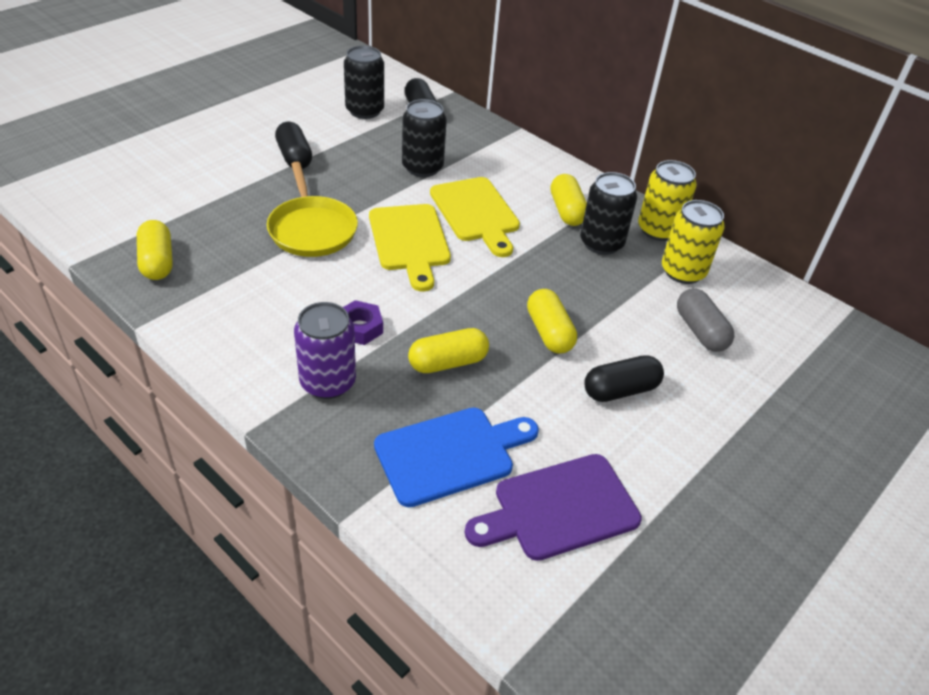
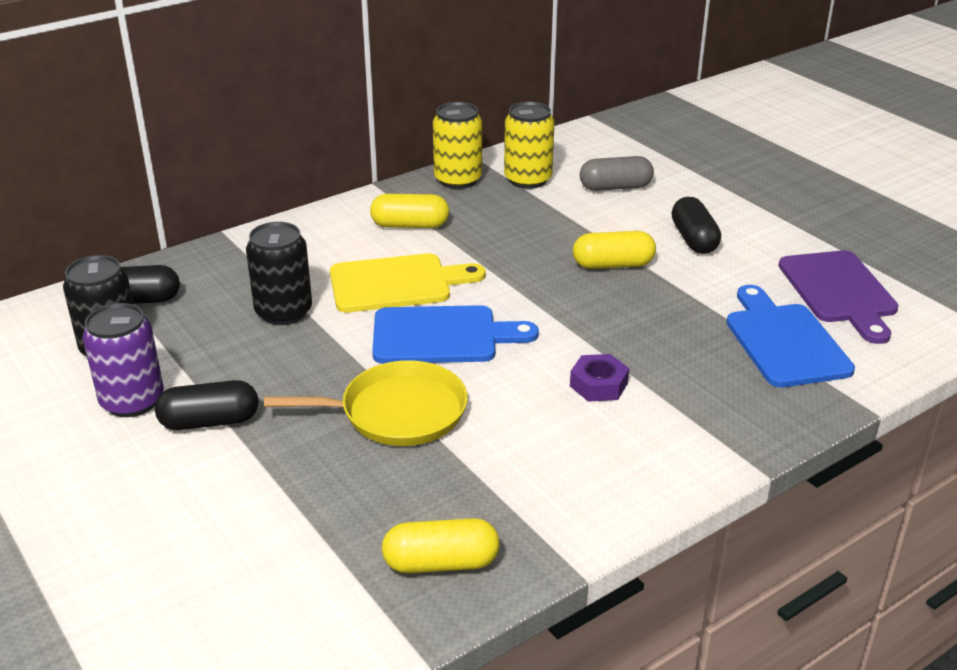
camera: 75 degrees left, 10 degrees down
purple can [294,302,356,399] -> purple can moved to [82,303,164,417]
yellow cutting board [369,204,451,291] -> blue cutting board [372,305,539,364]
yellow capsule [408,328,489,373] -> none
black can [580,172,637,255] -> none

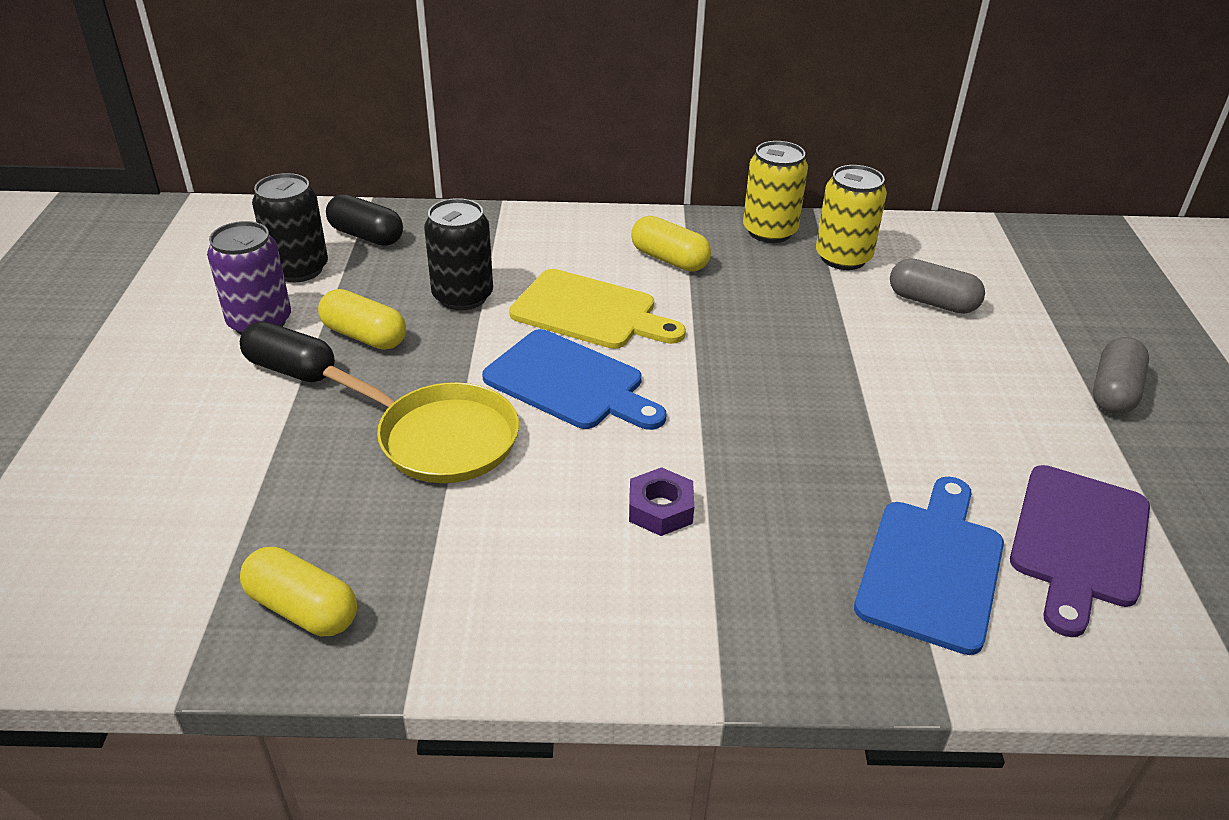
camera: 35 degrees right, 5 degrees up
yellow capsule [573,231,656,269] -> yellow capsule moved to [318,289,406,350]
black capsule [671,197,721,254] -> none
none -> grey capsule [1093,337,1149,414]

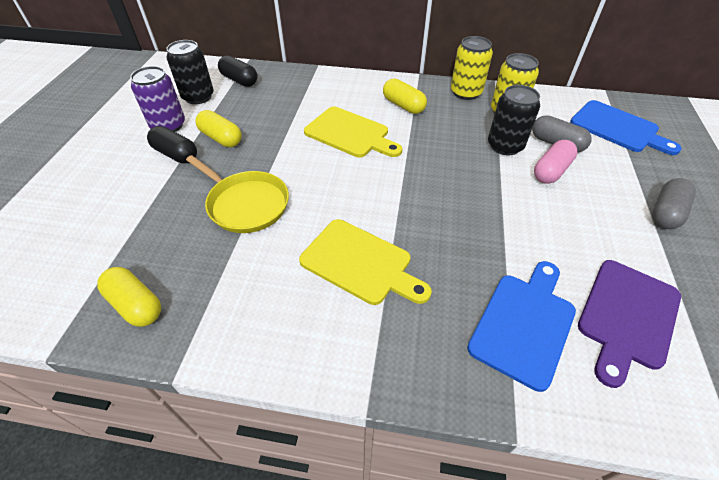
camera: 10 degrees right, 10 degrees up
black can [424,198,493,310] -> black can moved to [488,85,540,155]
blue cutting board [482,329,666,430] -> blue cutting board moved to [570,100,682,155]
purple nut [629,467,694,536] -> yellow cutting board [299,219,432,305]
none -> pink capsule [534,140,577,184]

